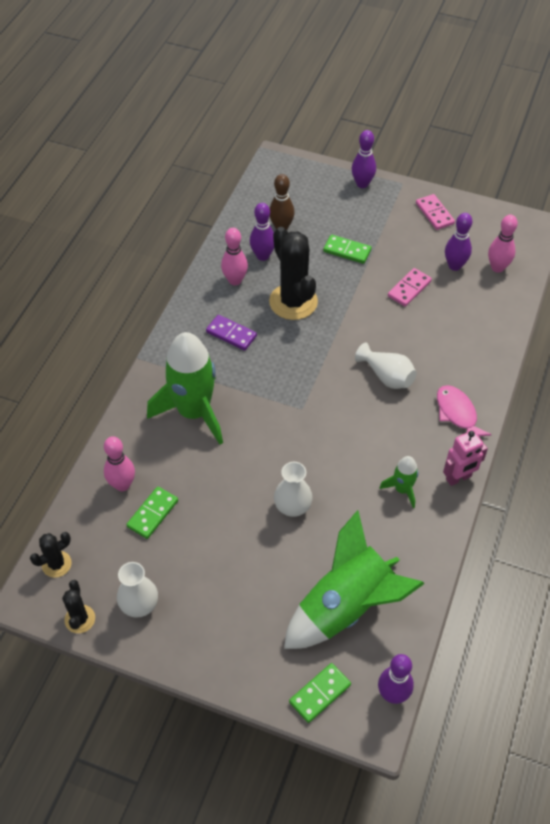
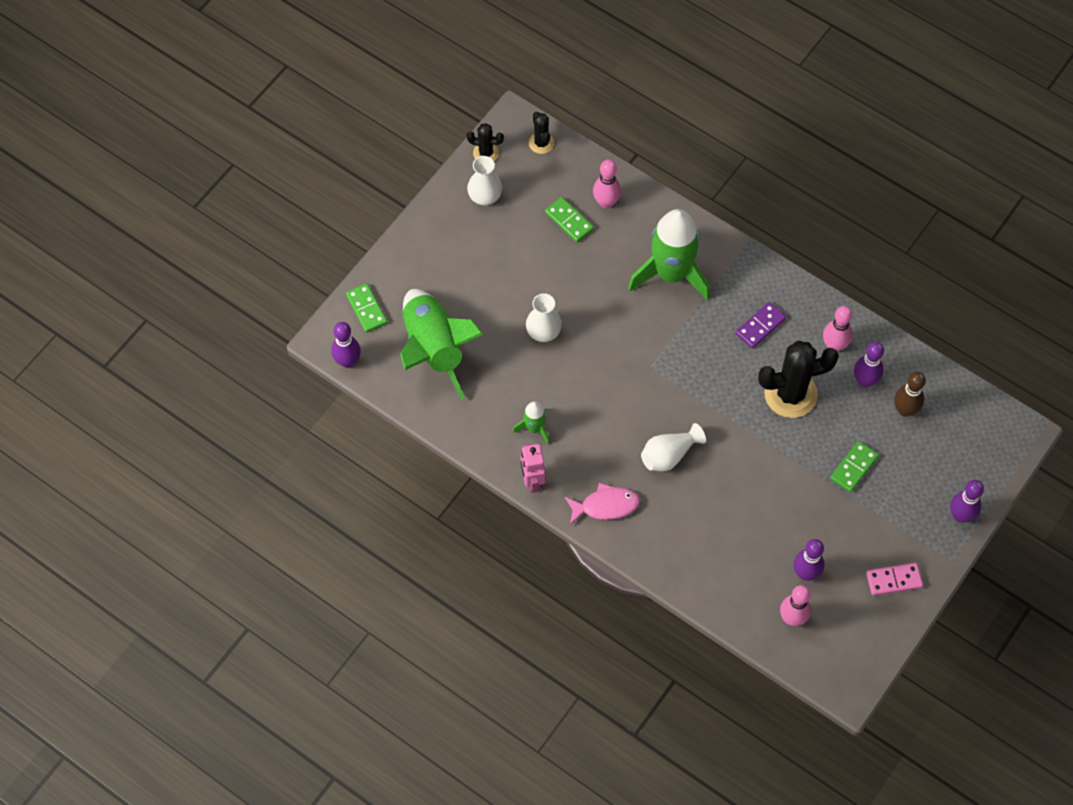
camera: 105 degrees right, 10 degrees up
pink domino [388,268,432,307] -> none

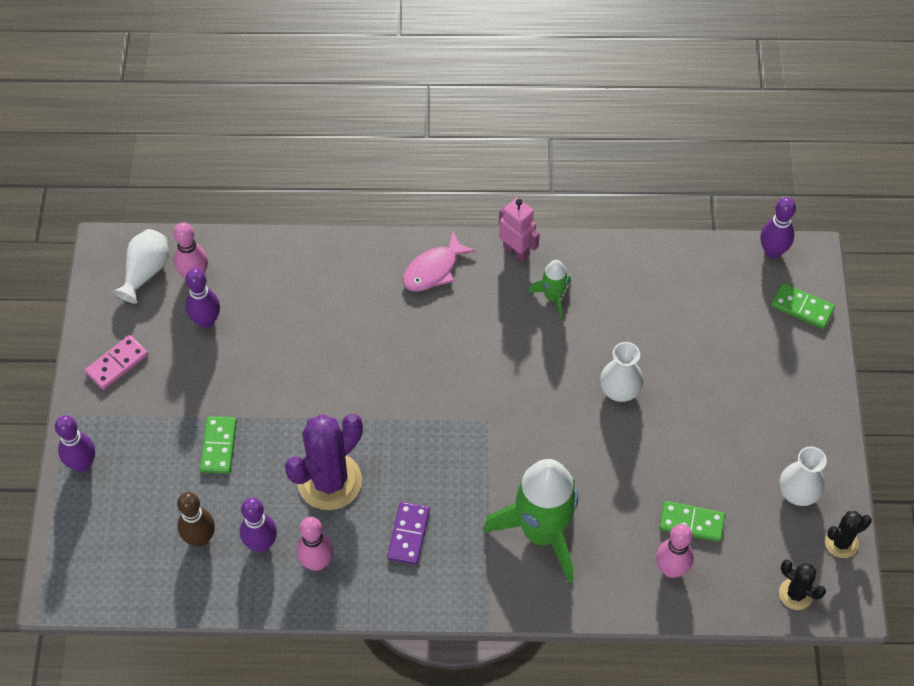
camera: 145 degrees right, 5 degrees down
green rocket [400,289,483,400] -> none
white vase [641,423,706,472] -> white vase moved to [113,229,169,304]
black cactus [758,341,839,418] -> purple cactus [285,414,363,510]

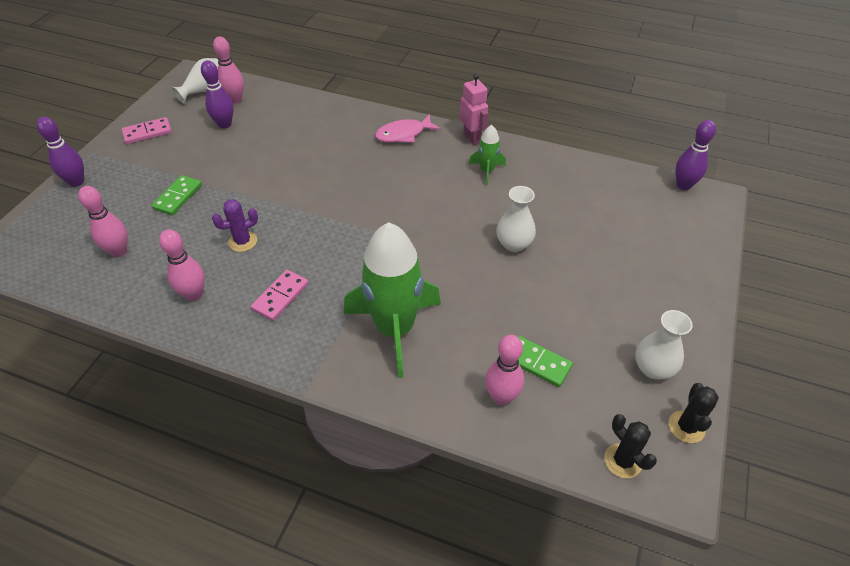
camera: 20 degrees right, 10 degrees down
brown bowling pin [177,492,215,547] -> pink bowling pin [78,186,128,257]
purple bowling pin [240,498,277,552] -> none
purple cactus [285,414,363,510] -> purple cactus [212,199,258,252], size x0.51
purple domino [387,502,430,565] -> pink domino [251,270,309,321]
green domino [771,283,835,329] -> none
black cactus [825,511,872,558] -> black cactus turned 75 degrees counterclockwise [669,383,719,443]

